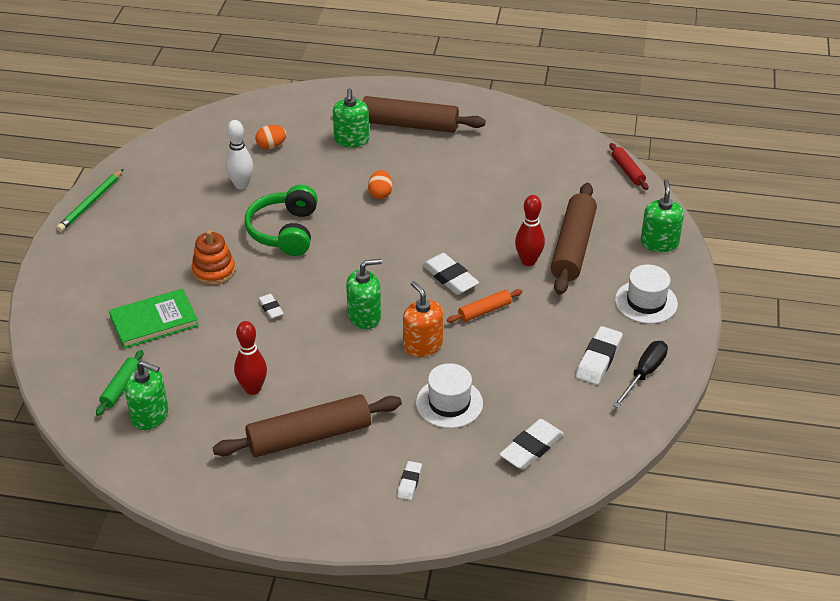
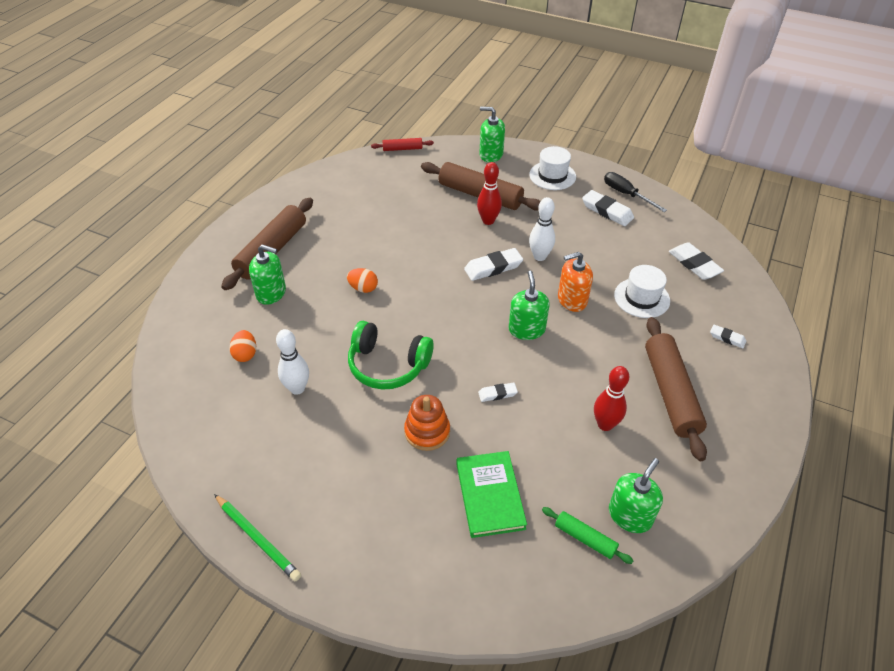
camera: 75 degrees left, 5 degrees up
orange rolling pin [447,289,523,323] -> white bowling pin [529,197,555,261]

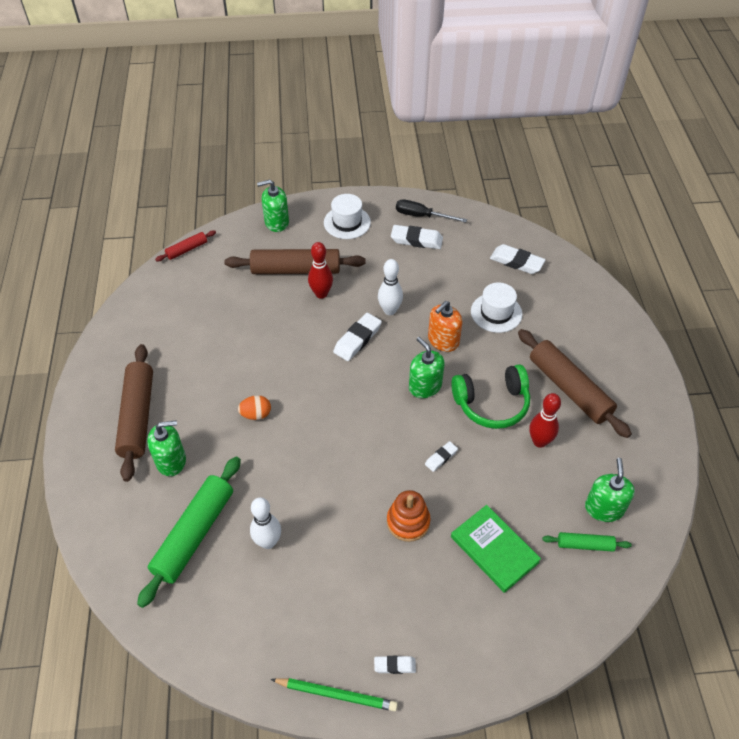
camera: 30 degrees left, 5 degrees up
orange egg [230,330,256,362] -> green rolling pin [137,456,241,608]
green headphones [348,321,434,390] -> green headphones moved to [451,364,530,429]
white eraser [710,325,746,348] -> white eraser moved to [374,656,416,674]

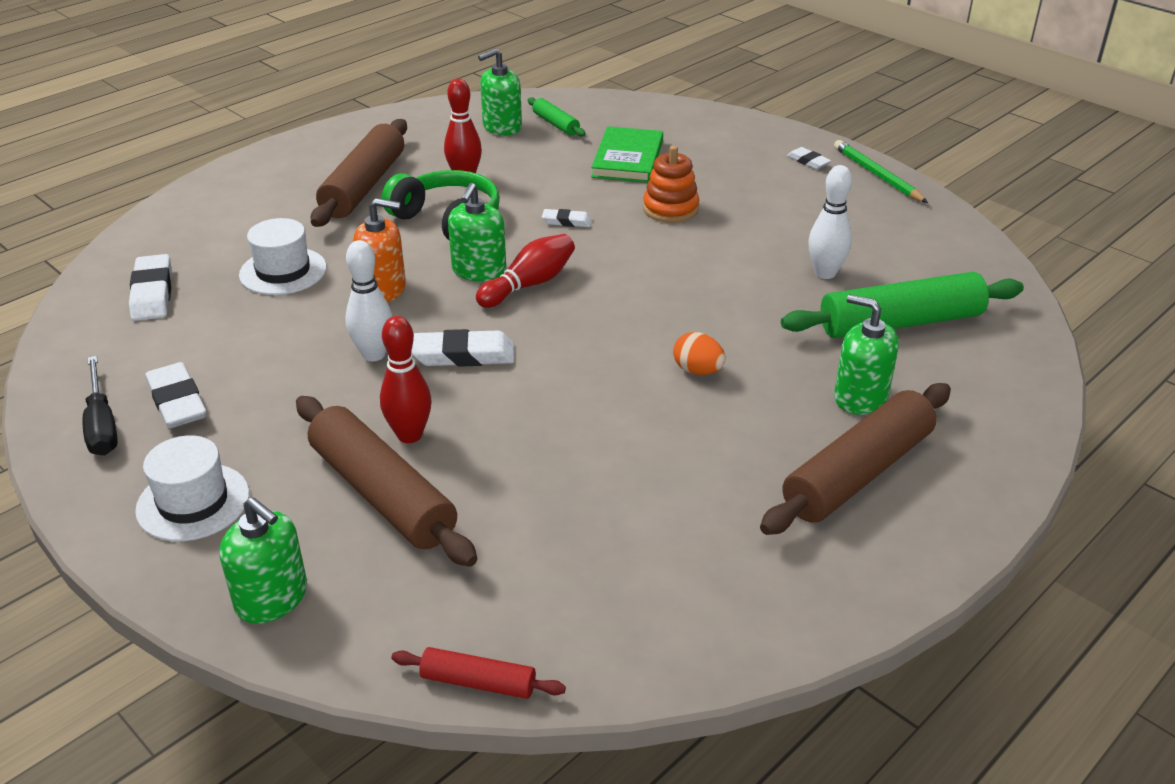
camera: 130 degrees left, 15 degrees down
none -> red bowling pin [476,234,575,308]

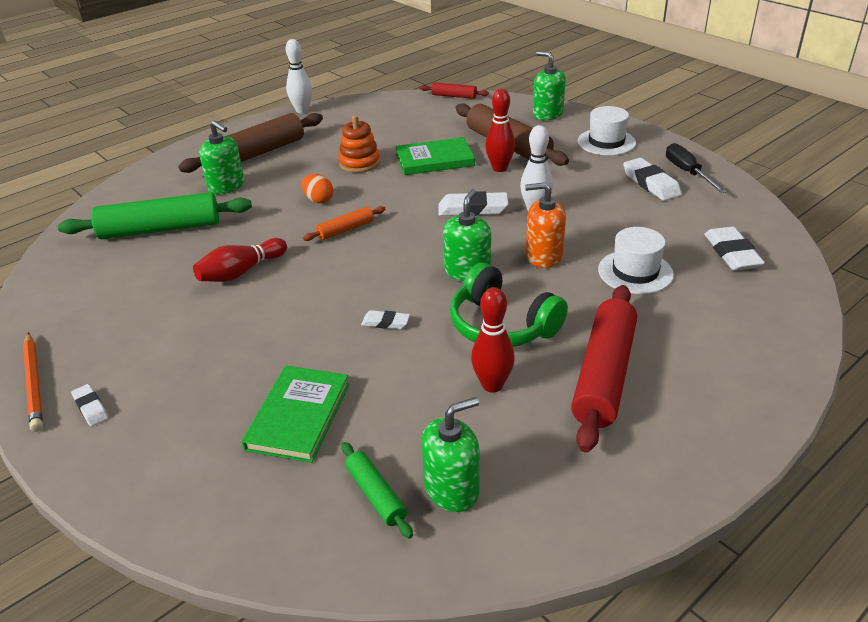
camera: 175 degrees left, 0 degrees up
brown rolling pin [311,119,407,227] -> red rolling pin [571,285,637,453]
red bowling pin [476,234,575,308] -> red bowling pin moved to [193,238,287,282]
orange stacking toy [643,146,699,223] -> orange stacking toy moved to [338,115,380,173]
white bowling pin [808,165,852,279] -> white bowling pin moved to [286,39,312,113]
green pencil [834,140,928,203] -> orange pencil [23,333,43,432]
none -> orange rolling pin [303,206,385,241]
none -> green book [395,137,475,175]

